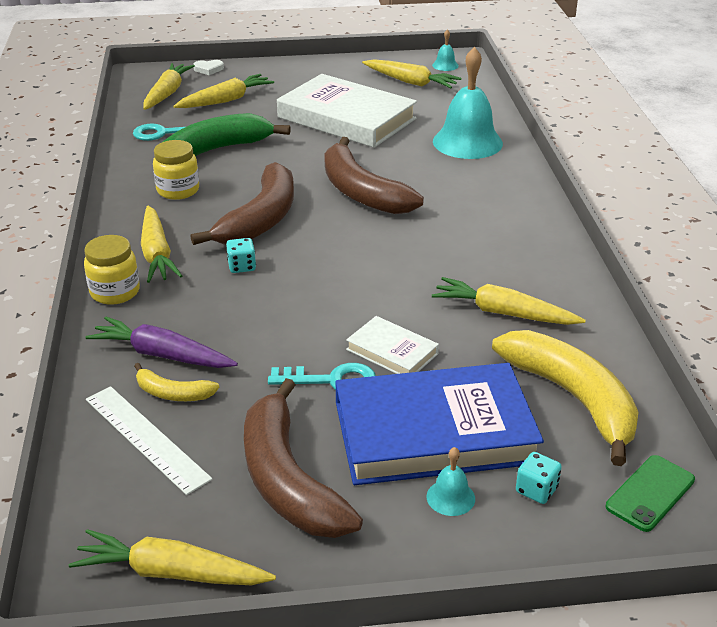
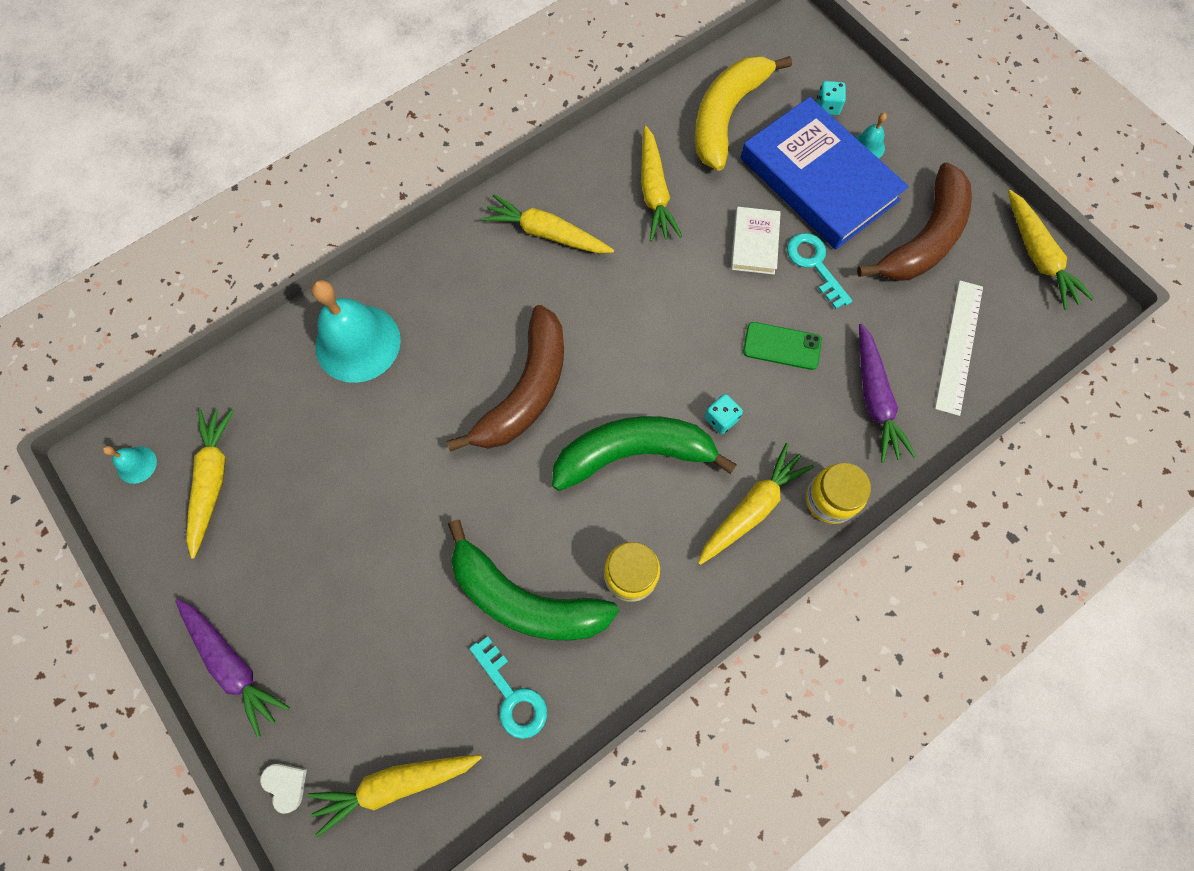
camera: 120 degrees left, 35 degrees up
yellow banana [134,363,220,401] -> none
yellow carrot [173,74,274,108] -> yellow carrot moved to [481,194,614,253]
brown banana [190,162,294,245] -> green banana [552,416,737,491]
white book [277,74,417,148] -> none
green phone [606,455,695,532] -> green phone moved to [743,322,822,370]
none -> purple carrot [175,599,290,738]

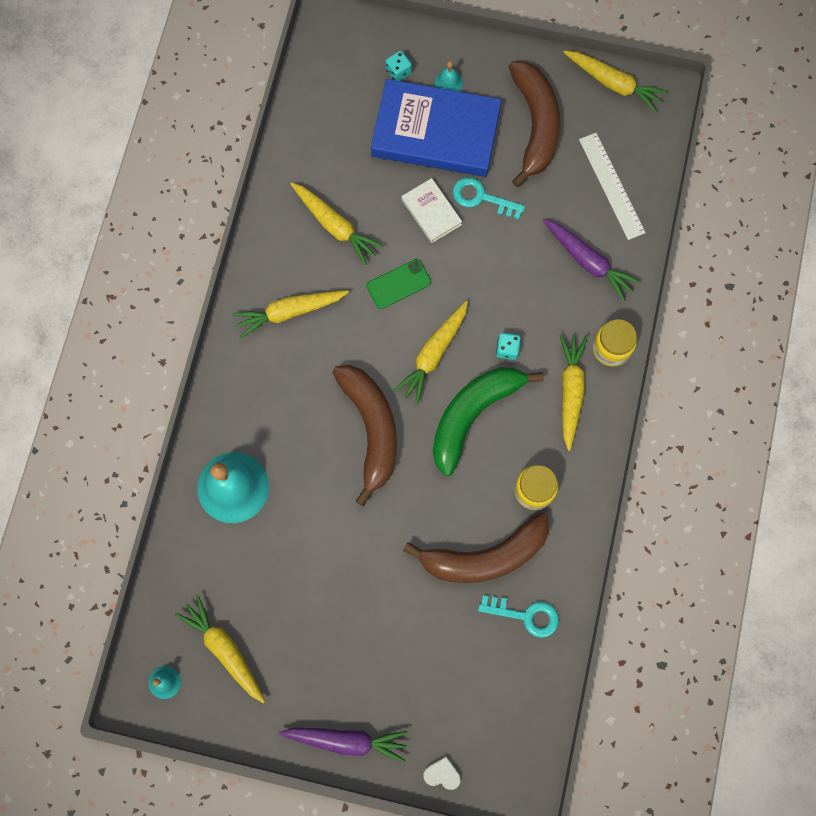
camera: 40 degrees left, 5 degrees up
yellow carrot [307,755,482,837] -> yellow carrot moved to [393,301,468,405]
green banana [448,520,619,641] -> brown banana [403,513,549,583]
yellow banana [695,56,792,171] -> none
green phone [743,322,822,370] -> green phone moved to [366,259,431,309]

